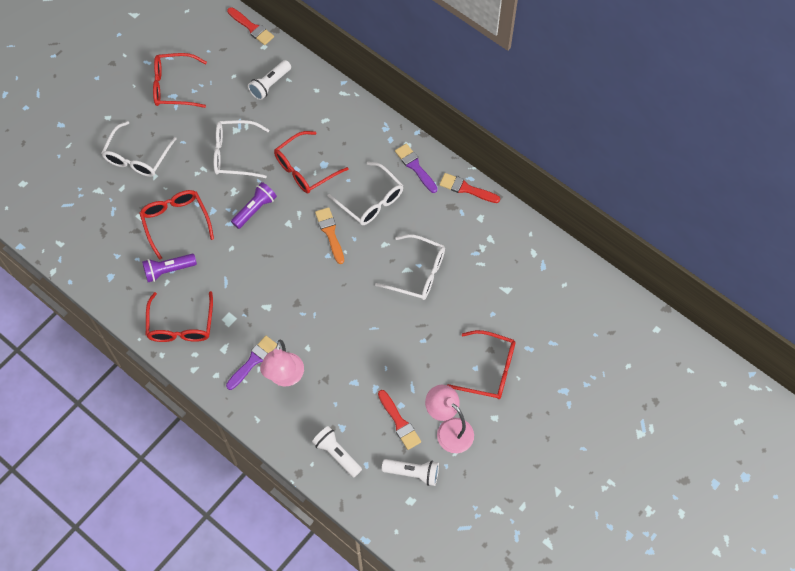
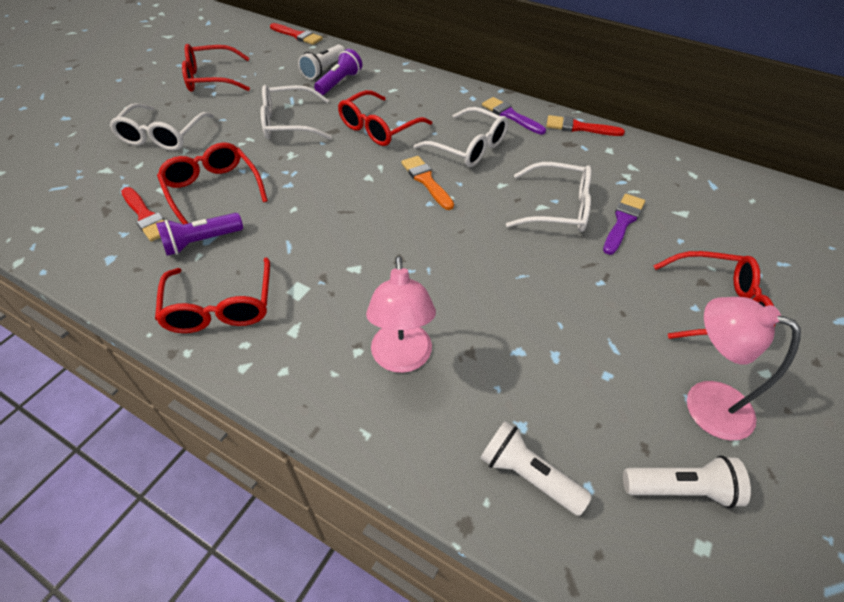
camera: 10 degrees left, 15 degrees down
purple brush [226,336,277,390] -> purple brush moved to [603,194,645,255]
purple flashlight [231,182,277,229] -> purple flashlight moved to [314,49,362,95]
red brush [378,390,421,450] -> red brush moved to [121,187,165,242]

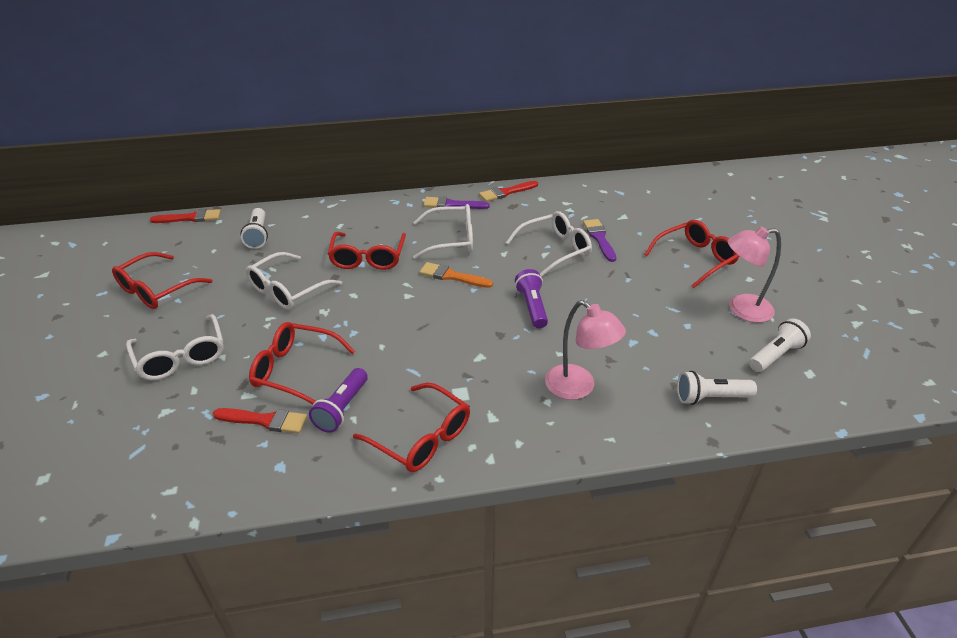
camera: 40 degrees left, 10 degrees down
purple flashlight [314,49,362,95] -> purple flashlight moved to [515,269,548,329]

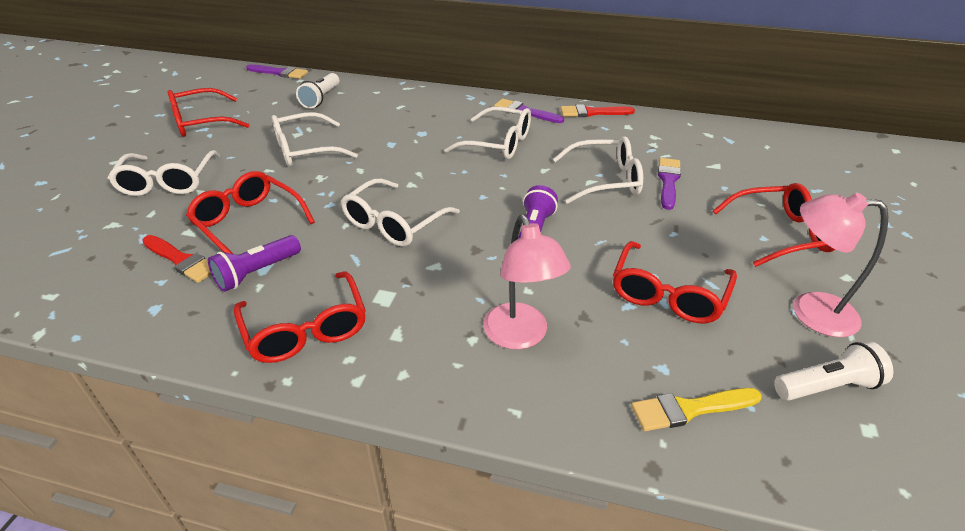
camera: 25 degrees right, 0 degrees up
red brush [150,209,221,223] -> purple brush [246,64,308,79]
red glasses [328,232,406,270] -> red glasses moved to [613,241,737,323]
orange brush [420,262,493,288] -> none
white flashlight [677,371,757,405] -> yellow brush [631,388,762,431]
none -> white glasses [341,178,460,247]

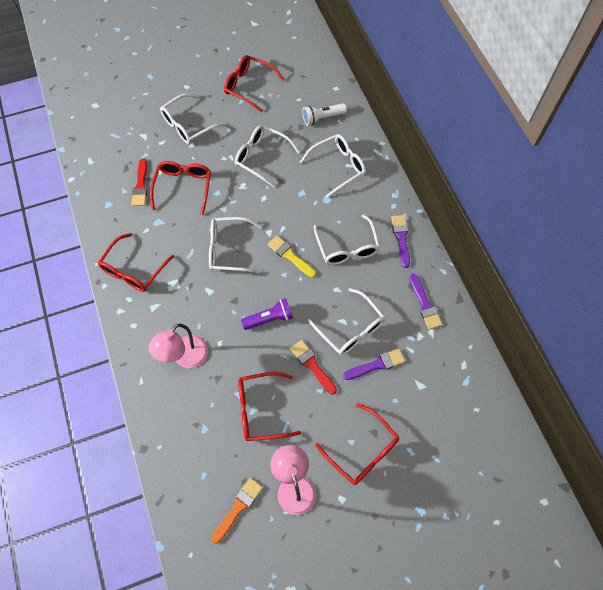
camera: 55 degrees right, 25 degrees up
purple flashlight [208,235,301,292] -> none
purple brush [246,64,308,79] -> purple brush moved to [410,274,443,330]
red brush [560,104,635,117] -> red brush moved to [290,340,337,395]
yellow brush [631,388,762,431] -> yellow brush moved to [267,236,316,278]
white flashlight [774,341,894,401] -> orange brush [211,478,263,544]
none -> white glasses [300,134,366,198]

